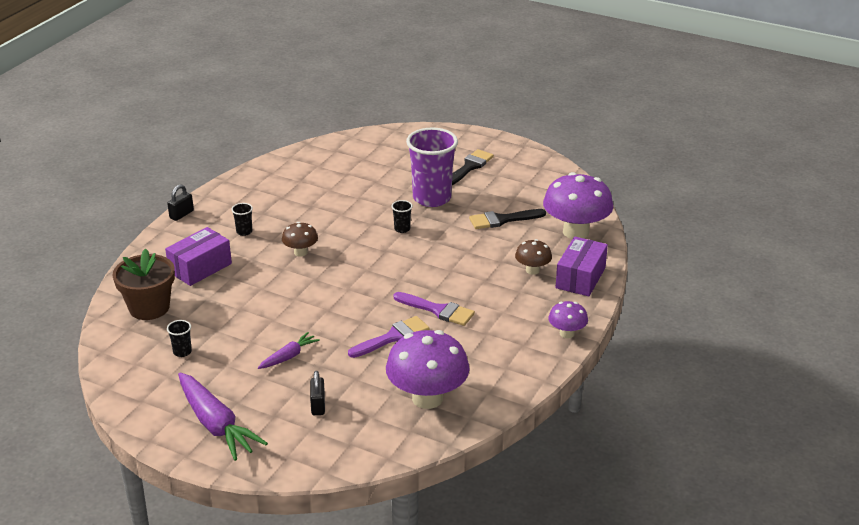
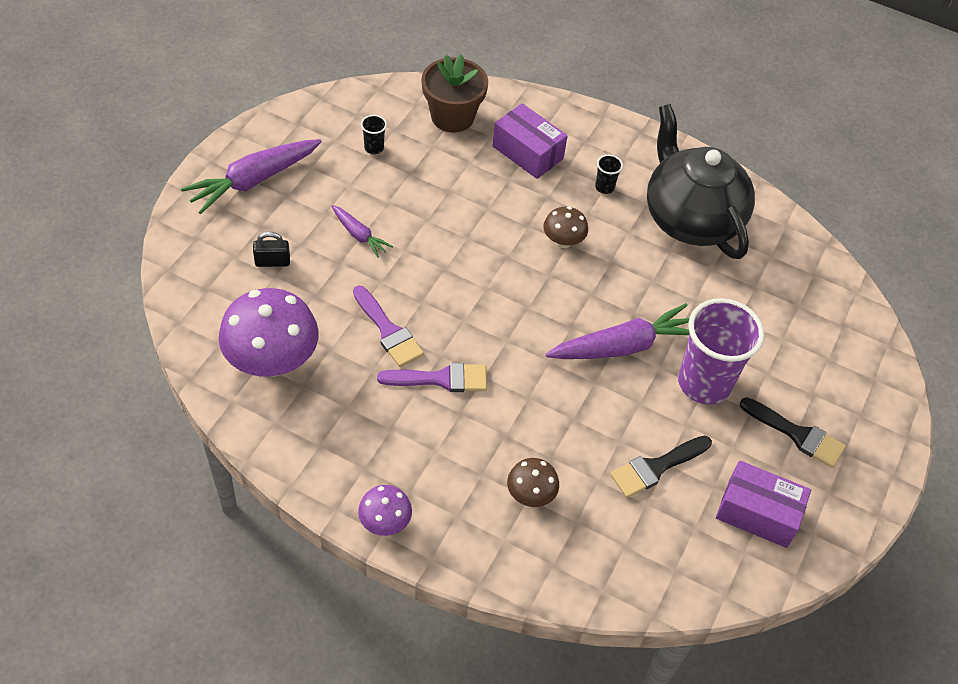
camera: 85 degrees right, 20 degrees up
black padlock [167,184,194,221] -> none
black cup [391,200,413,233] -> purple carrot [546,303,690,359]
purple brush [394,292,475,326] -> purple brush turned 120 degrees counterclockwise [377,363,487,392]
black brush [469,209,546,229] -> black brush turned 105 degrees counterclockwise [610,436,712,498]
purple mushroom [543,172,613,239] -> none
purple box [556,237,608,296] -> purple box moved to [716,460,811,548]
none -> black teapot [647,104,755,259]

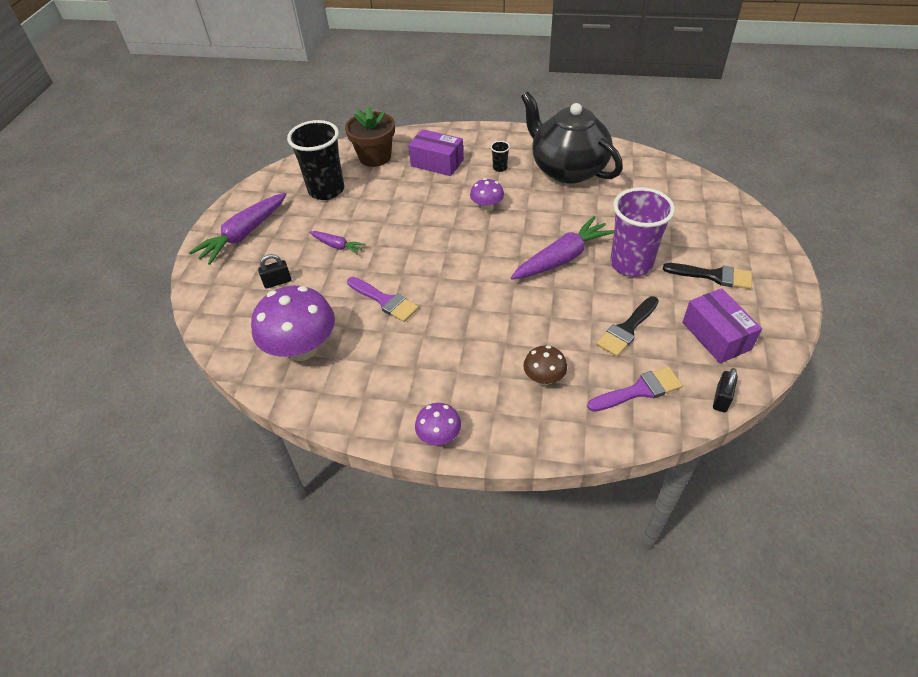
camera: 10 degrees left, 5 degrees down
black cup [361,115,387,154] -> black cup [287,120,344,200], size x2.49
purple brush [377,363,487,392] -> purple brush moved to [587,367,683,412]
brown mushroom [543,206,588,248] -> purple mushroom [470,178,504,212]
purple box [716,460,811,548] -> purple box turned 60 degrees clockwise [682,288,762,363]
none -> black padlock [713,368,738,412]

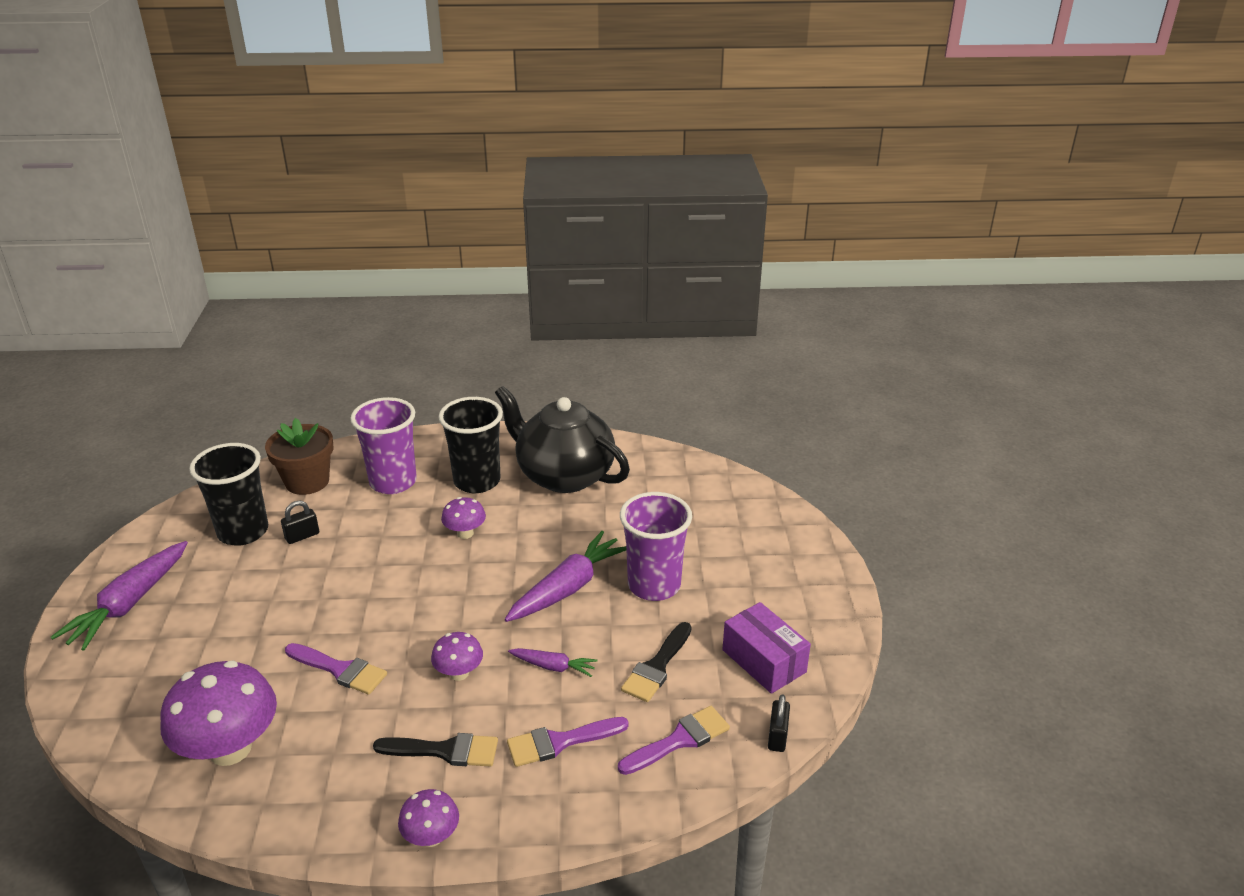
camera: 15 degrees left, 15 degrees down
black padlock [258,254,291,289] -> black padlock moved to [281,501,319,544]
purple carrot [309,231,366,255] -> purple carrot moved to [508,648,598,677]
purple box [408,129,464,176] -> purple cup [350,397,417,494]
black cup [491,141,510,172] -> black cup [439,397,503,493], size x2.49
brown mushroom [523,346,567,385] -> purple brush [507,717,629,767]
black brush [663,263,752,289] -> black brush moved to [373,733,498,767]
none -> purple mushroom [431,632,483,681]

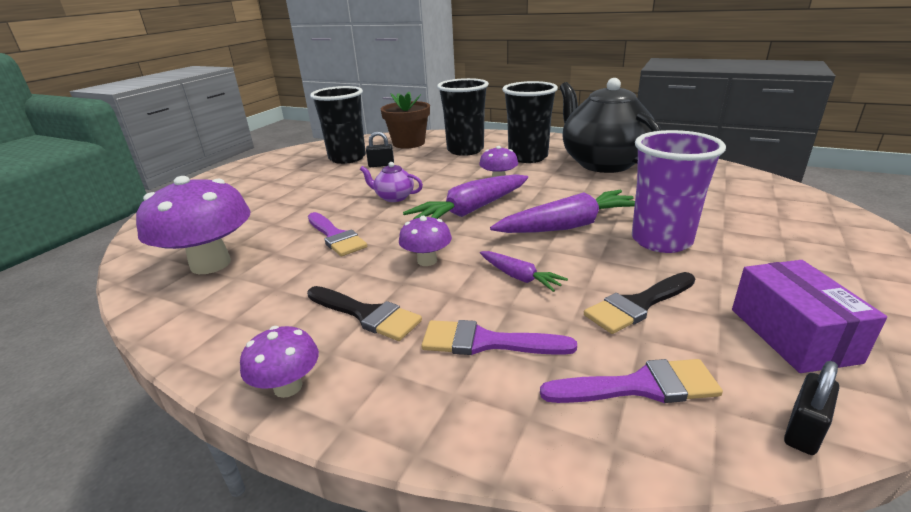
camera: 30 degrees right, 5 degrees down
purple carrot [51,541,188,651] -> purple carrot moved to [403,174,528,219]
purple cup [350,397,417,494] -> black cup [437,78,489,156]
none -> purple teapot [360,162,423,202]

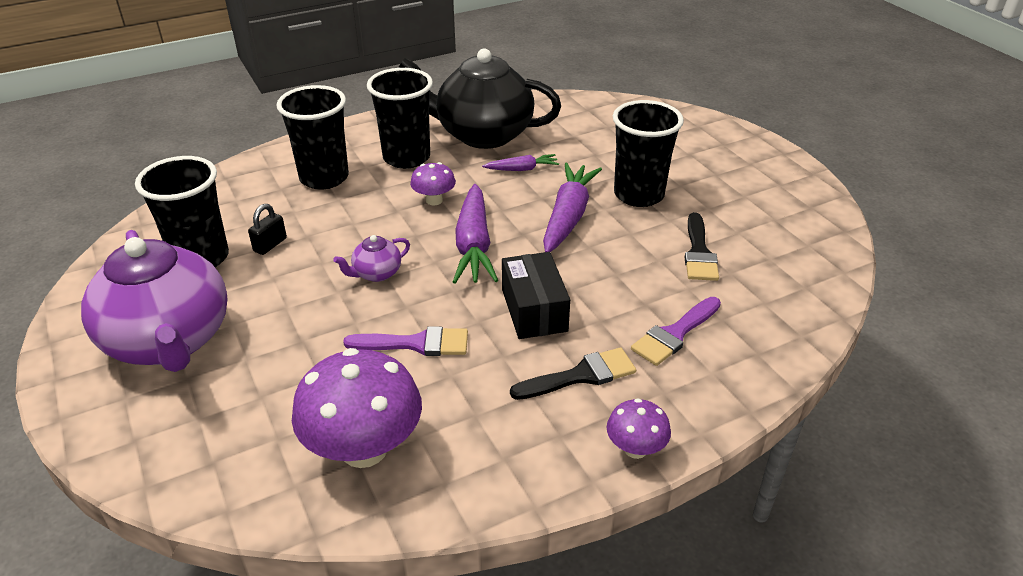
camera: 55 degrees left, 10 degrees up
brown flower pot [381,92,430,149] -> none
purple mushroom [399,216,452,266] -> black box [502,252,570,339]
purple carrot [480,251,568,292] -> purple carrot moved to [482,154,559,171]
purple brush [540,359,723,403] -> none
purple cup [632,130,726,253] -> black cup [613,100,684,207]
purple box [732,260,887,373] -> none
black padlock [784,361,839,455] -> none
none -> purple teapot [81,230,228,372]

